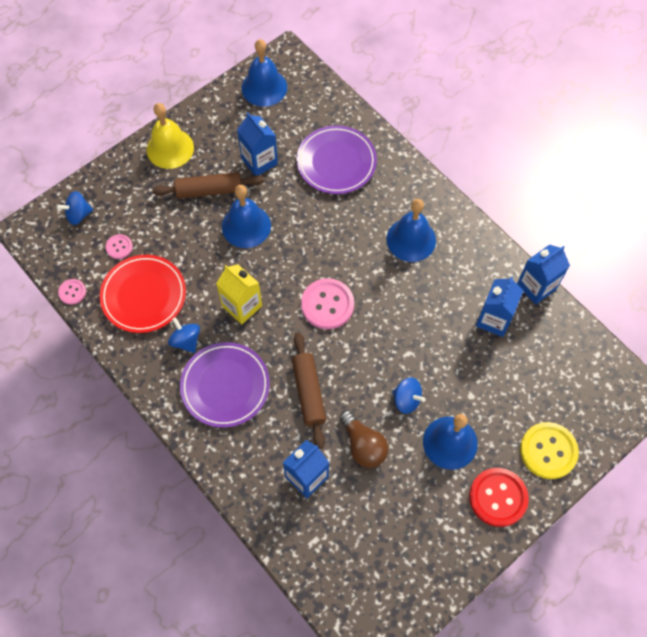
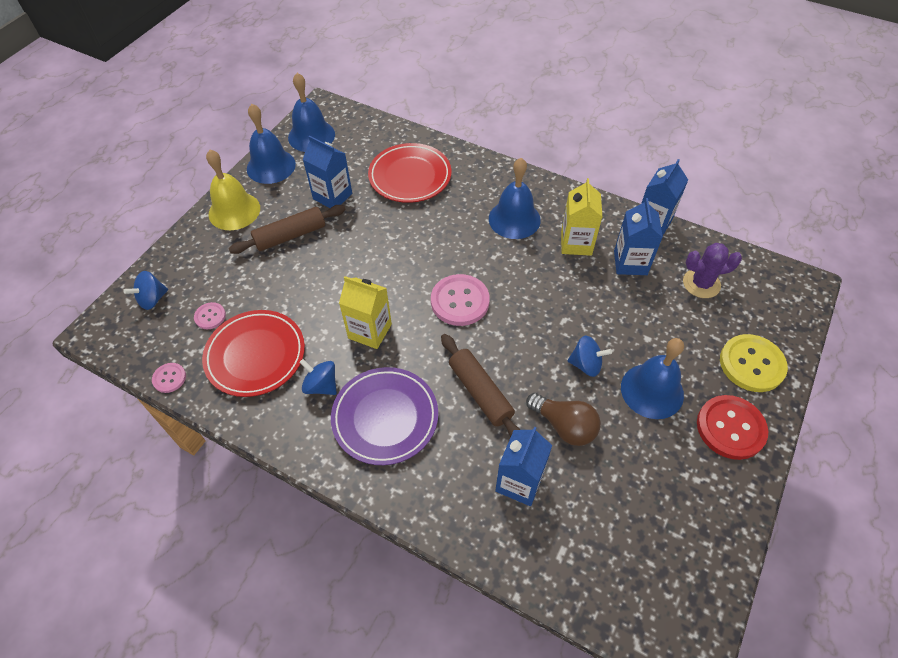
camera: 20 degrees left, 10 degrees down
blue bell [222,185,271,248] -> blue bell moved to [247,104,296,184]
purple plate [296,125,377,194] -> red plate [368,143,451,203]
none -> yellow carton [561,178,602,256]
none -> purple cactus [683,243,742,298]

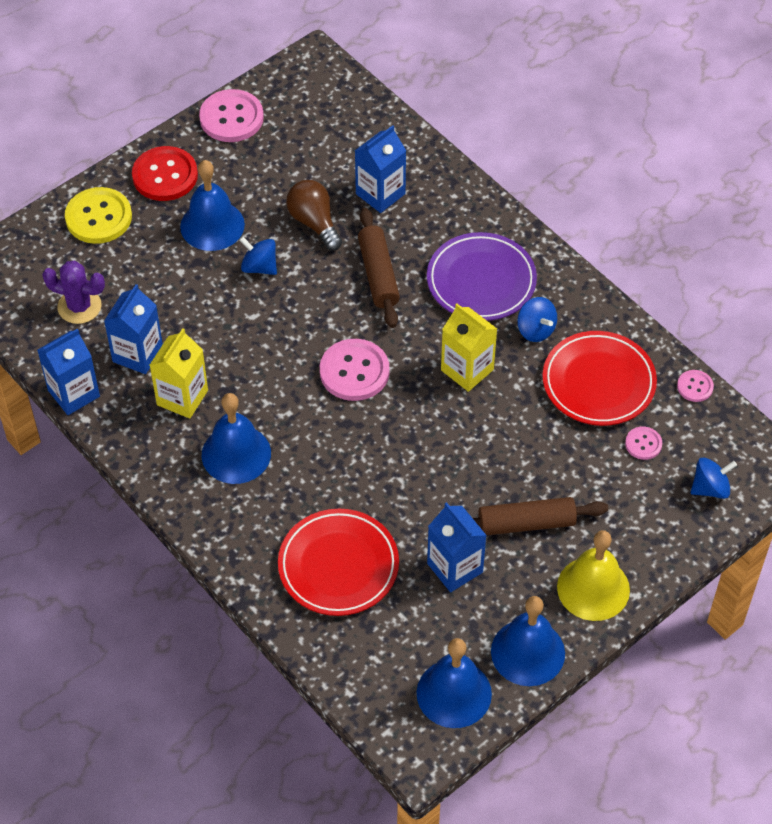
camera: 160 degrees left, 0 degrees up
none -> pink button [199,89,264,142]

